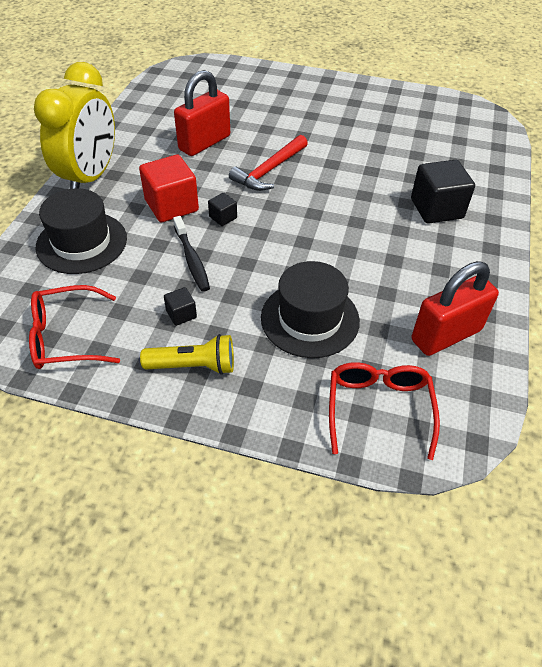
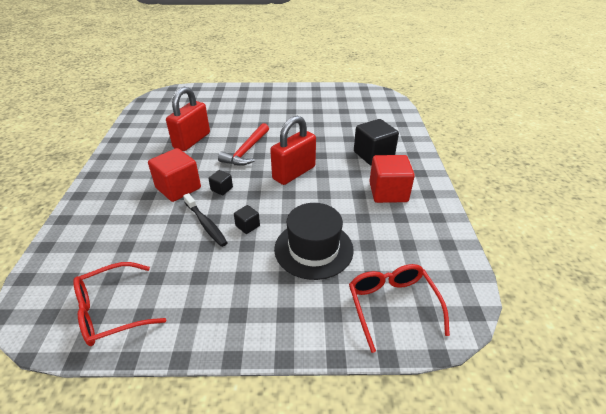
camera: 15 degrees left, 10 degrees down
yellow clock [34,62,115,189] -> none
black hat [35,188,127,274] -> none
yellow flashlight [140,334,234,375] -> none
black cube [164,287,197,326] -> black cube moved to [234,205,260,234]
red padlock [411,261,499,356] -> red padlock moved to [270,116,316,185]
none -> red cube [369,155,415,203]

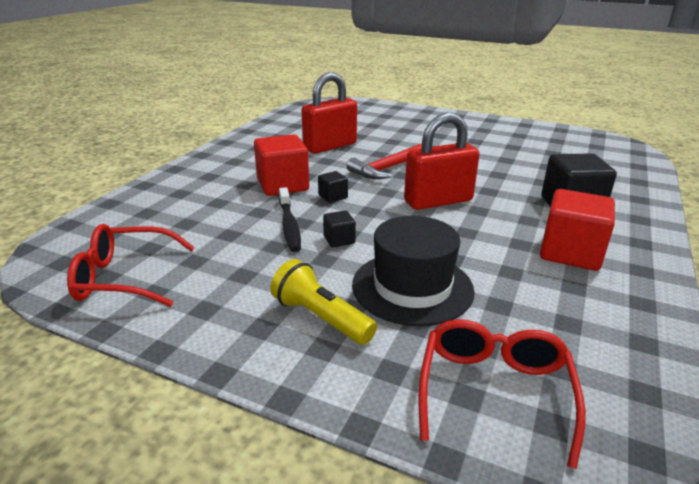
camera: 25 degrees right, 10 degrees down
none -> yellow flashlight [270,259,377,345]

